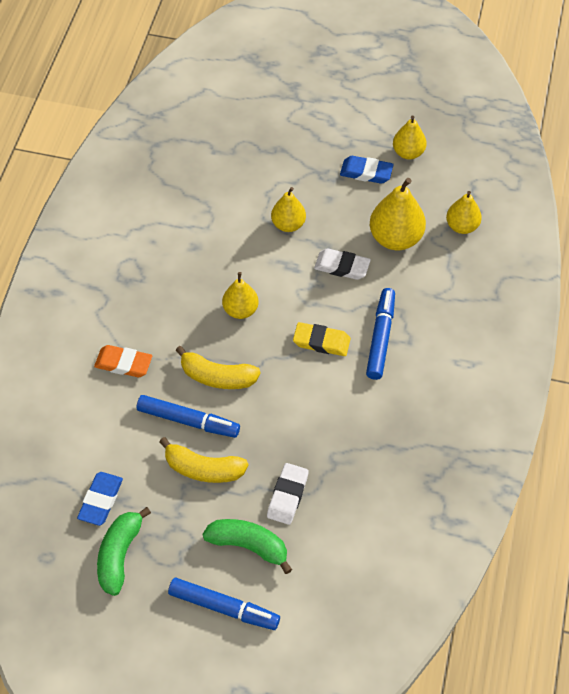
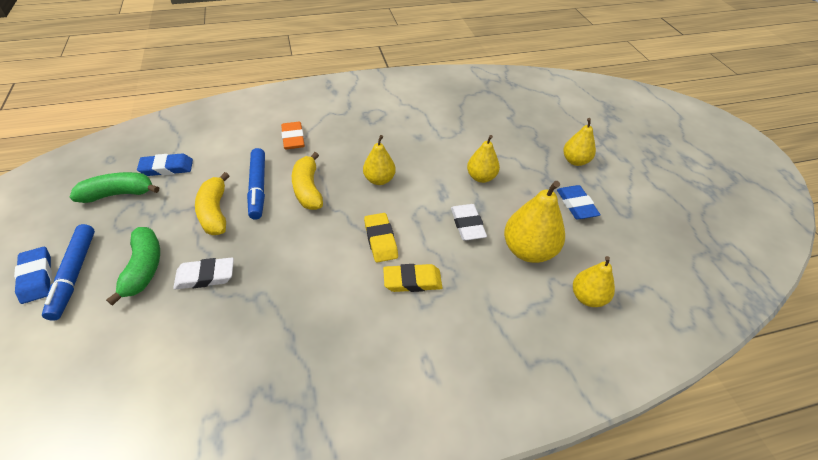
camera: 60 degrees right, 10 degrees down
blue marker [366,288,395,380] -> yellow eraser [383,264,442,292]
yellow pear [393,116,427,159] -> yellow pear moved to [563,118,596,166]
none -> blue eraser [14,247,52,304]

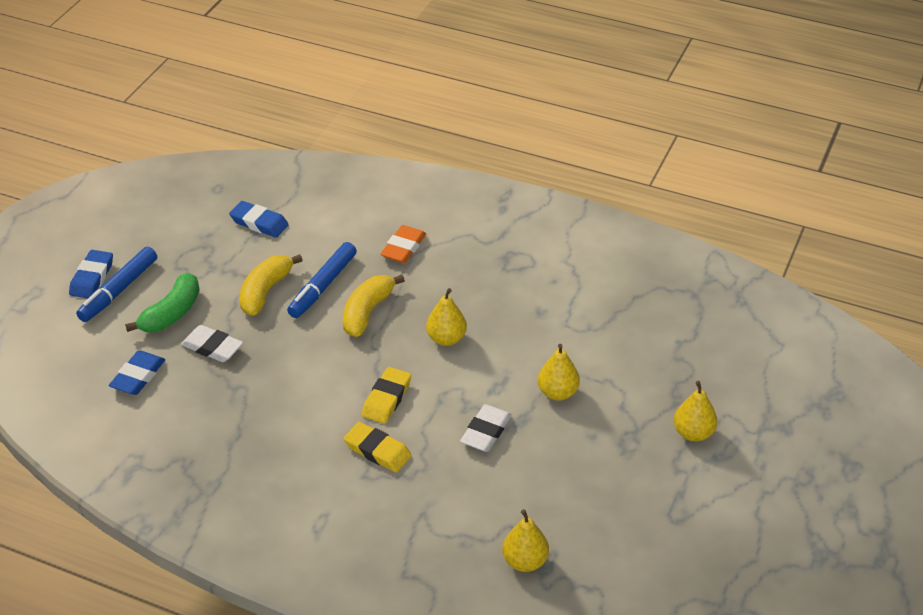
camera: 40 degrees right, 5 degrees down
green banana [70,172,159,203] -> none
yellow pear [504,181,565,263] -> none
blue eraser [557,185,601,220] -> blue eraser moved to [109,350,165,395]

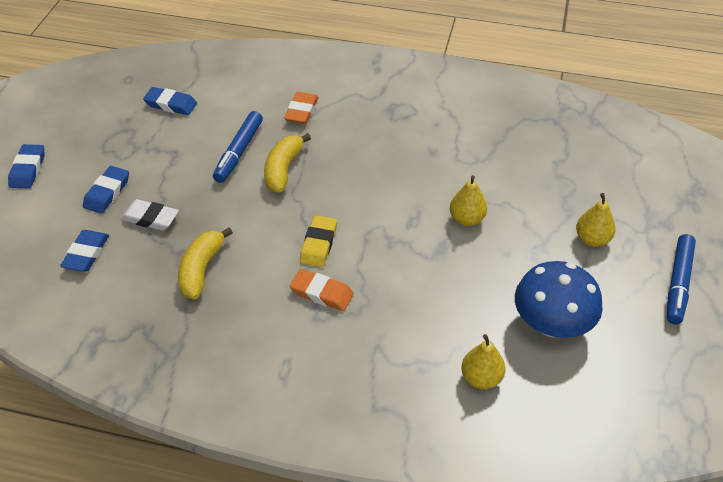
camera: 10 degrees left, 5 degrees up
blue marker [76,247,157,322] -> blue marker moved to [667,234,696,324]
green banana [125,273,199,333] -> blue eraser [83,166,129,213]
yellow banana [239,254,303,316] -> yellow banana moved to [178,227,233,299]
yellow eraser [344,422,412,473] -> orange eraser [290,269,354,311]
yellow pear [426,288,467,346] -> none
white eraser [460,404,512,452] -> none
none -> blue mushroom [515,261,603,338]

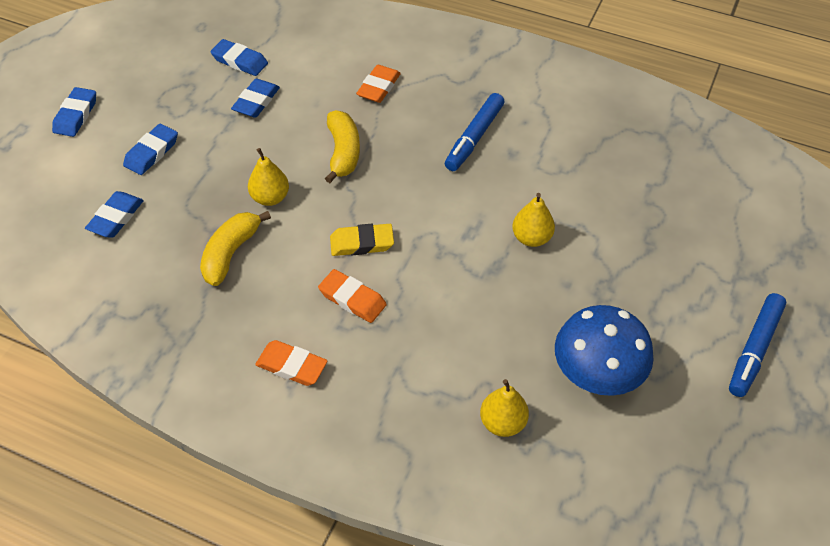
camera: 10 degrees right, 5 degrees up
white eraser [121,199,179,231] -> none
blue marker [213,111,263,183] -> blue marker moved to [445,93,504,171]
yellow banana [264,133,311,193] -> yellow banana turned 150 degrees clockwise [325,110,360,183]
yellow eraser [300,215,337,267] -> yellow eraser turned 60 degrees clockwise [330,224,394,256]
yellow pear [576,193,616,247] -> yellow pear moved to [248,148,289,206]
none -> blue eraser [231,79,280,118]
none -> orange eraser [255,340,327,386]

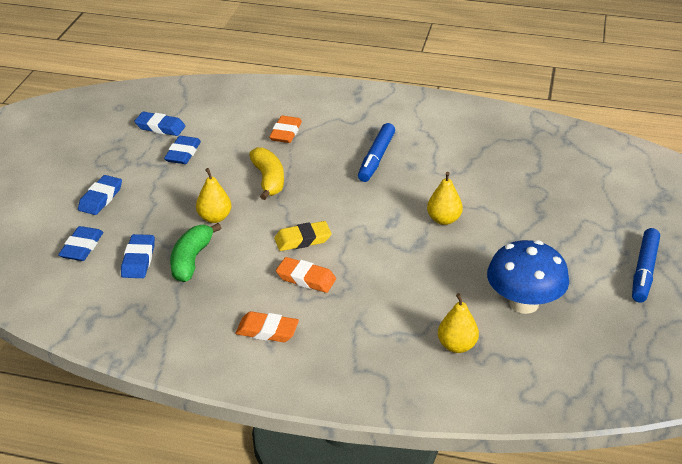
camera: 10 degrees left, 15 degrees down
blue eraser [52,87,96,137] -> blue eraser moved to [121,234,155,278]
yellow banana [200,211,271,286] -> green banana [170,223,221,282]

